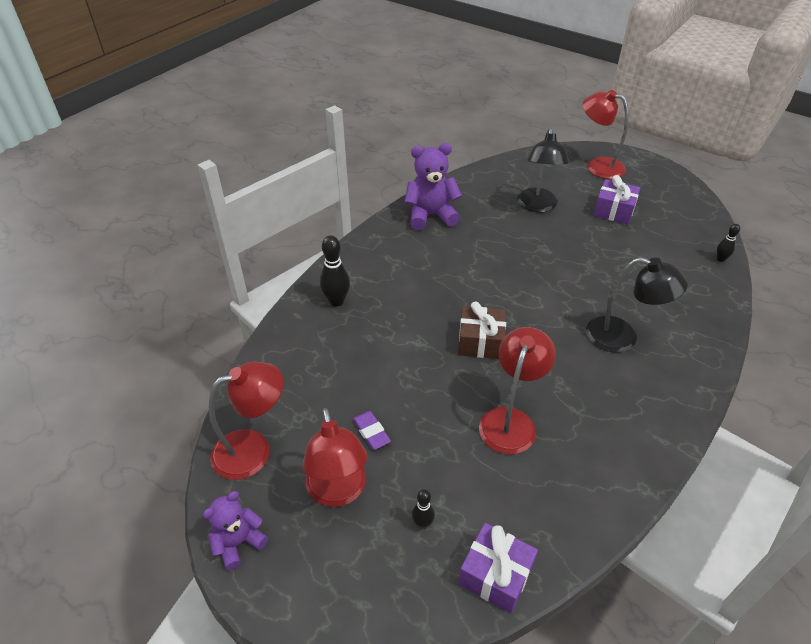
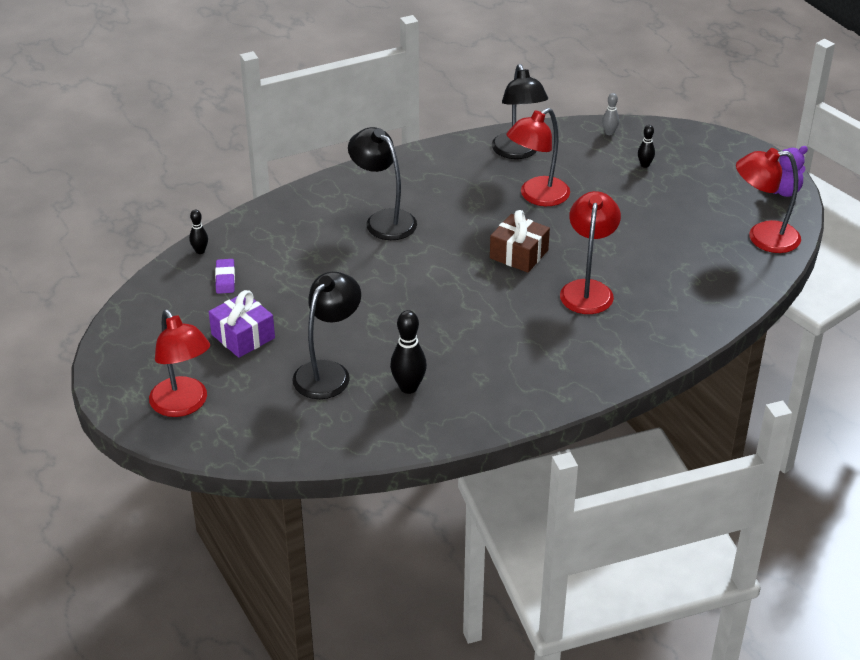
camera: 155 degrees left, 5 degrees down
red lamp [303,408,367,507] -> red lamp moved to [560,191,621,314]
black bowling pin [320,235,350,306] -> black bowling pin moved to [390,310,427,394]
purple eraser [353,411,391,450] -> purple eraser moved to [215,259,235,294]
purple teddy bear [404,143,462,230] -> none
purple gift [458,523,538,613] -> grey bowling pin [602,93,619,135]
none -> black lamp [492,64,548,159]

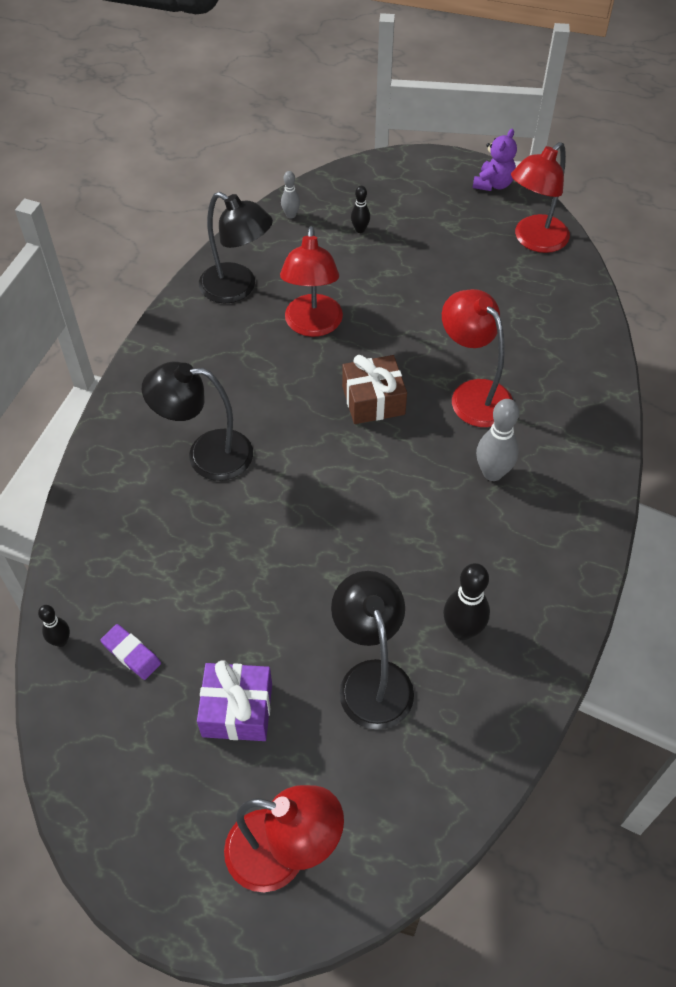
camera: 45 degrees left, 15 degrees up
none -> grey bowling pin [476,399,519,481]

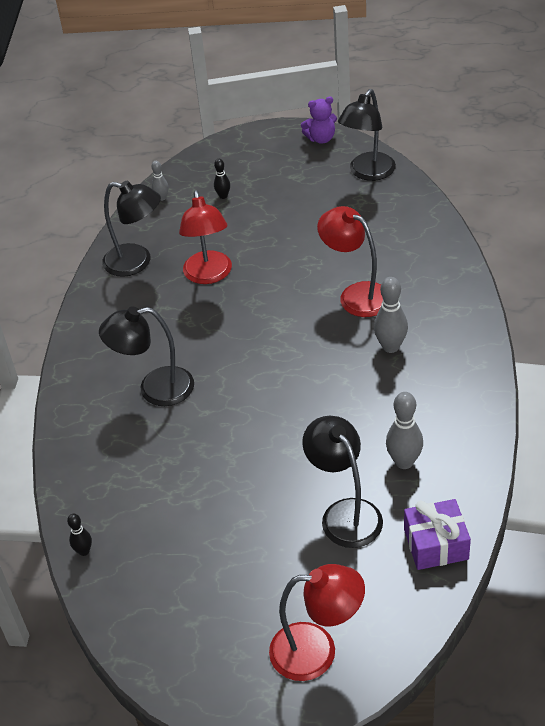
camera: 10 degrees left, 10 degrees down
purple eraser [100,624,161,680] -> none
purple gift [197,660,272,741] -> purple gift moved to [404,499,471,570]
brown gift [342,355,407,424] -> none
black bowling pin [443,563,490,640] -> grey bowling pin [386,392,423,469]
purple teddy bear [473,129,517,191] -> purple teddy bear turned 60 degrees clockwise [301,97,337,144]
red lamp [511,142,570,253] -> black lamp [338,89,396,181]

